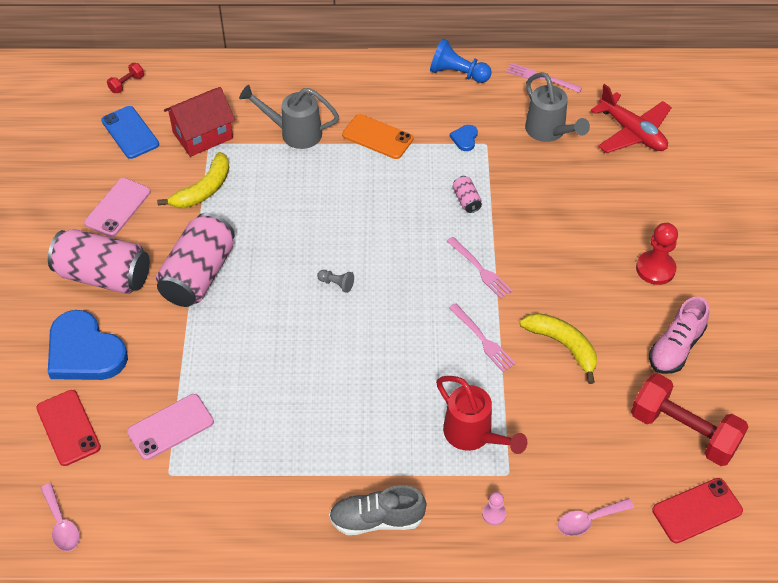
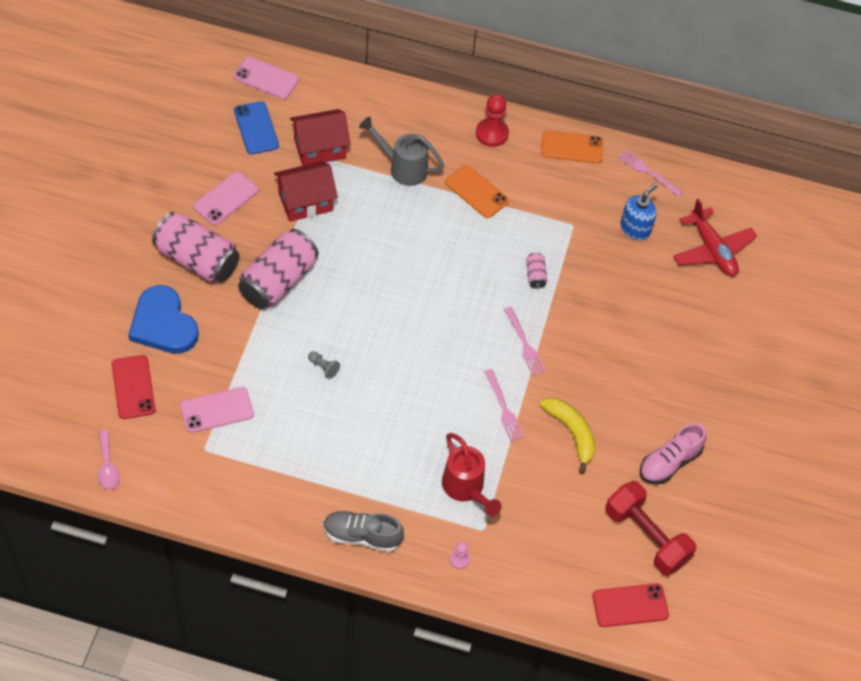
camera: 10 degrees right, 5 degrees up
red dumbbell [107,63,144,93] -> pink phone [234,57,299,99]
yellow banana [157,152,230,208] -> red house [274,161,338,222]
grey pawn [317,270,354,293] -> grey pawn moved to [308,351,340,379]
blue pawn [430,39,492,83] -> orange phone [541,130,603,163]
blue heart [450,125,478,151] -> none
grey watering can [525,72,590,142] -> blue soap dispenser [620,183,658,240]
pink spoon [558,498,634,536] -> none
red pawn [636,223,678,285] -> red pawn moved to [476,94,509,147]

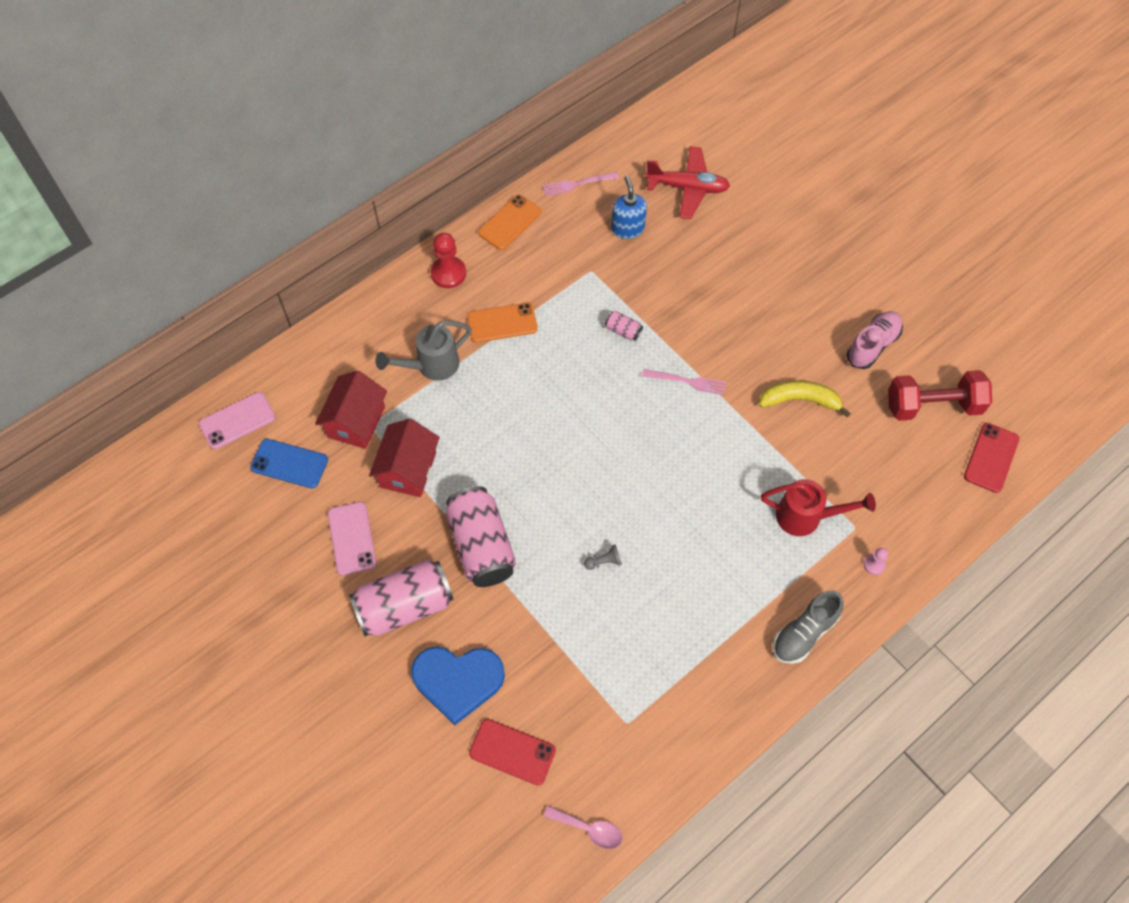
camera: 50 degrees left, 5 degrees up
pink phone [180,387,254,433] -> none
pink fork [484,369,524,442] -> none
pink shoe [640,423,706,484] -> pink shoe turned 135 degrees counterclockwise [847,311,903,369]

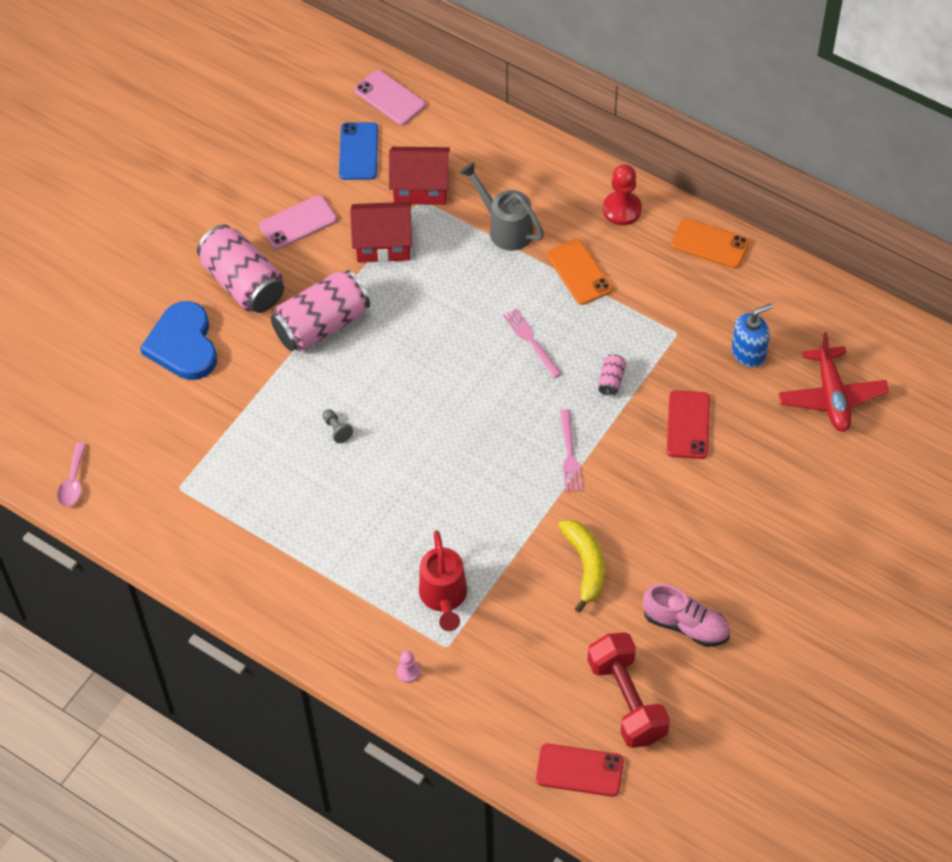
camera: 75 degrees right, 5 degrees down
red phone [469,719,556,785] -> red phone moved to [667,390,710,459]
pink fork [543,172,619,196] -> pink fork moved to [503,308,562,378]
grey shoe [773,590,844,664] -> none

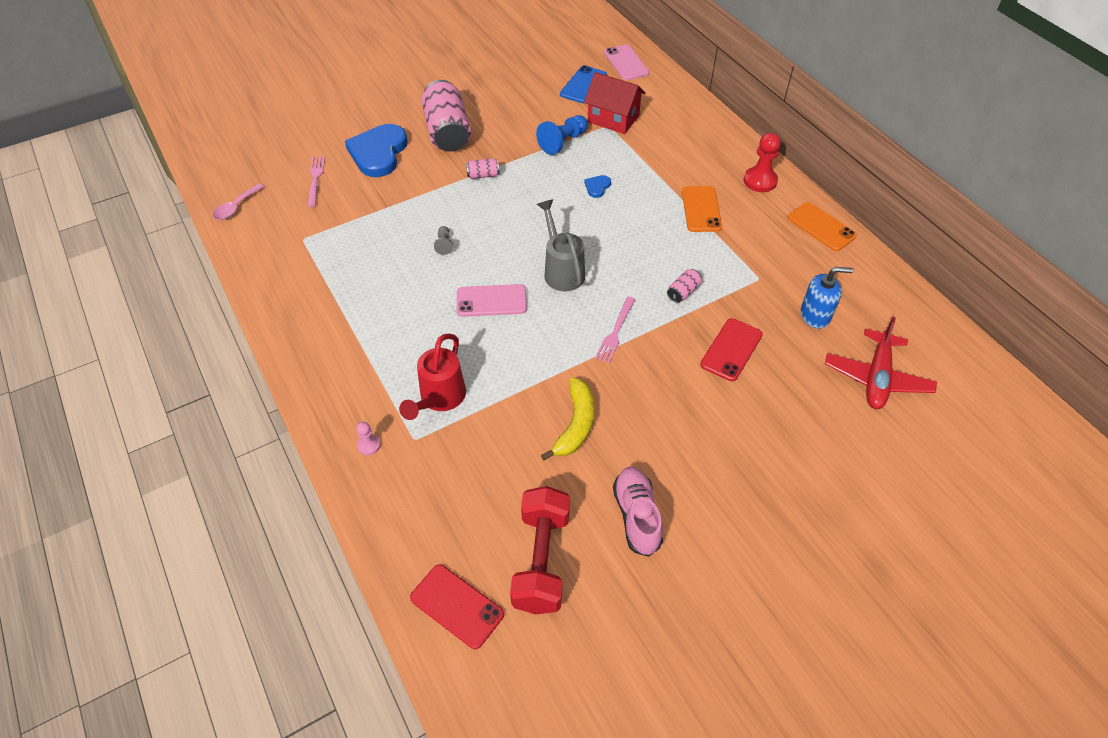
camera: 25 degrees right, 5 degrees down
pink phone [259,195,337,250] -> pink phone moved to [457,284,527,317]
pink can [271,270,370,352] -> pink can [466,158,500,179], size x0.42
red house [350,202,412,262] -> blue pawn [536,115,588,155]
grey watering can [459,162,544,251] -> grey watering can moved to [537,200,585,291]
pink fork [503,308,562,378] -> pink fork moved to [308,156,325,207]
pink shoe [643,584,730,647] -> pink shoe turned 150 degrees counterclockwise [613,467,663,557]
none -> blue heart [584,175,611,198]

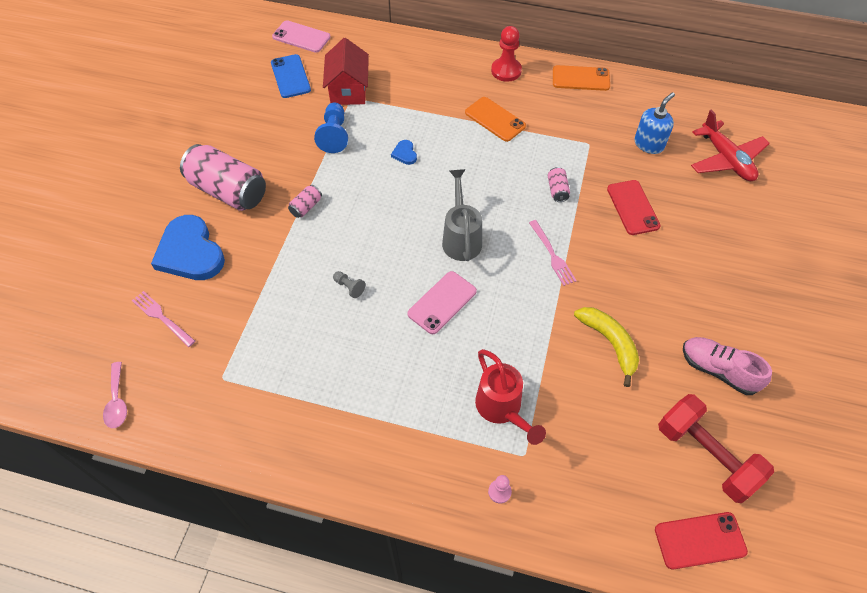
camera: 45 degrees left, 5 degrees up
grey watering can [537,200,585,291] -> grey watering can turned 60 degrees clockwise [442,169,482,261]
red house [584,72,646,134] -> red house turned 75 degrees counterclockwise [323,38,369,105]

